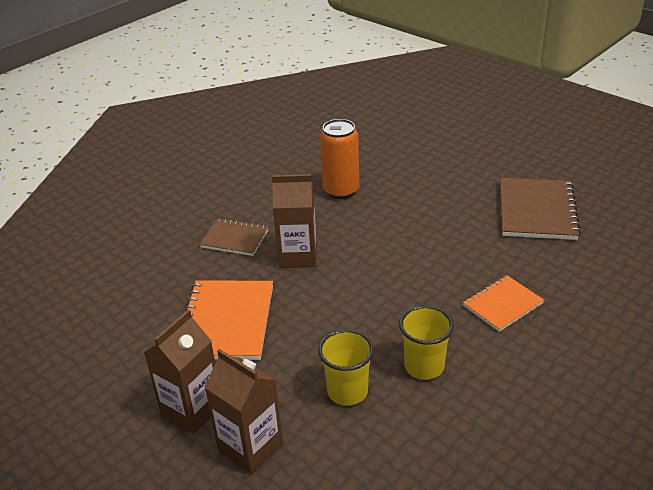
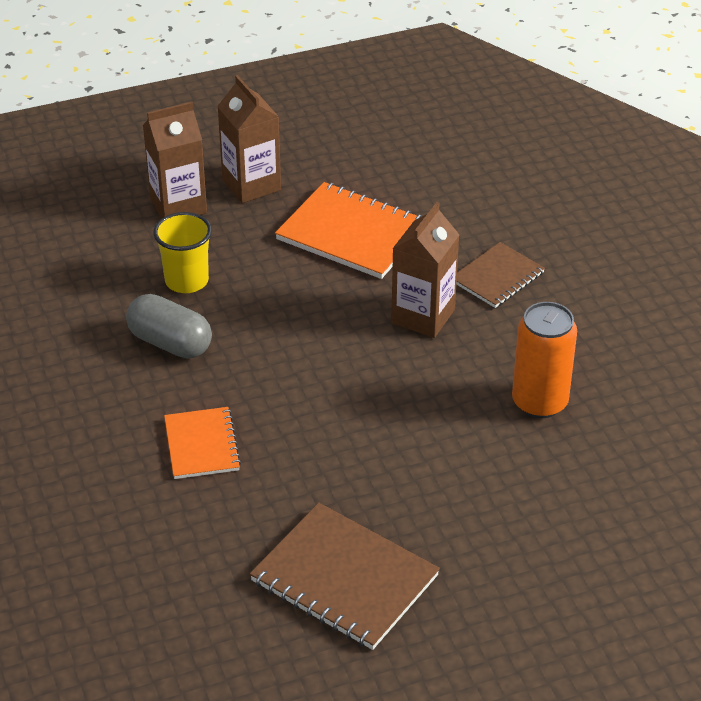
camera: 115 degrees right, 5 degrees up
yellow cup [399,305,454,380] -> grey capsule [126,294,212,358]

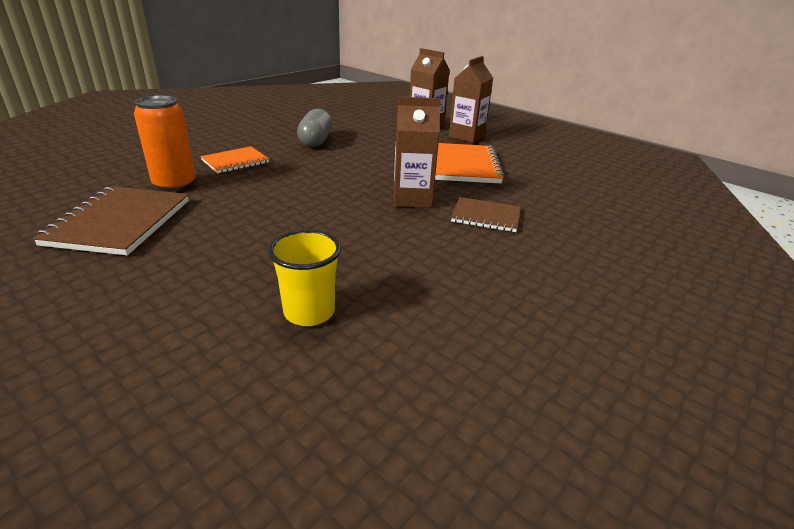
camera: 60 degrees right, 10 degrees down
yellow cup [153,212,212,293] -> yellow cup moved to [268,229,341,326]
orange can [512,302,577,418] -> orange can moved to [134,95,196,192]

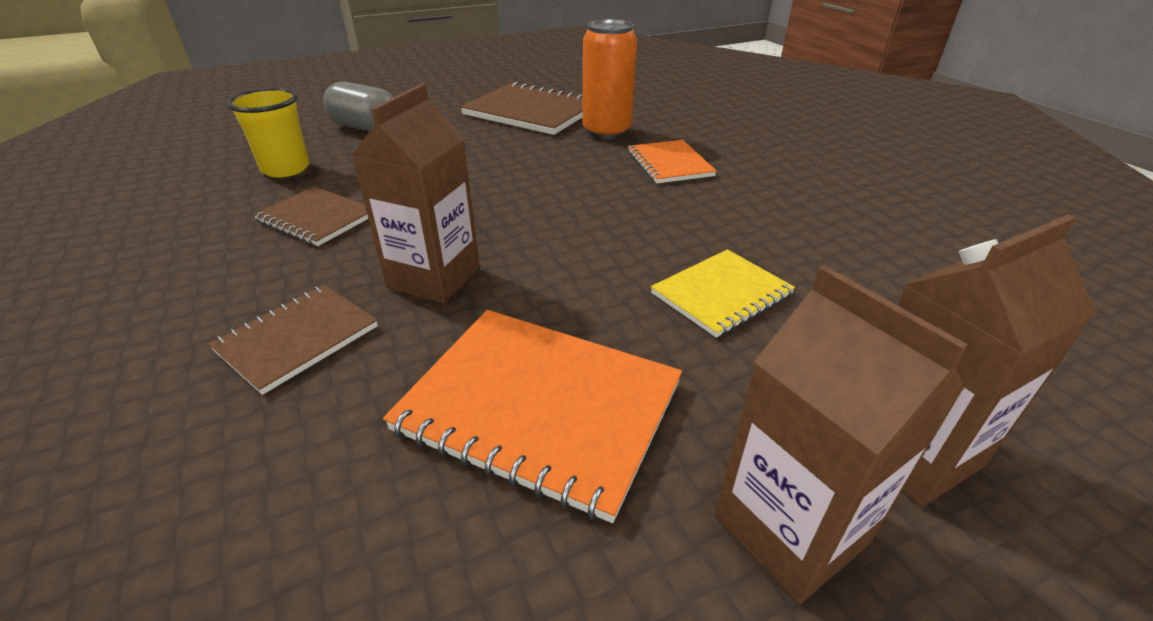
camera: 115 degrees right, 5 degrees up
grey capsule [297,109,332,147] -> grey capsule moved to [323,82,393,131]
none -> brown notebook [253,186,368,246]
none -> yellow notebook [651,249,795,338]

